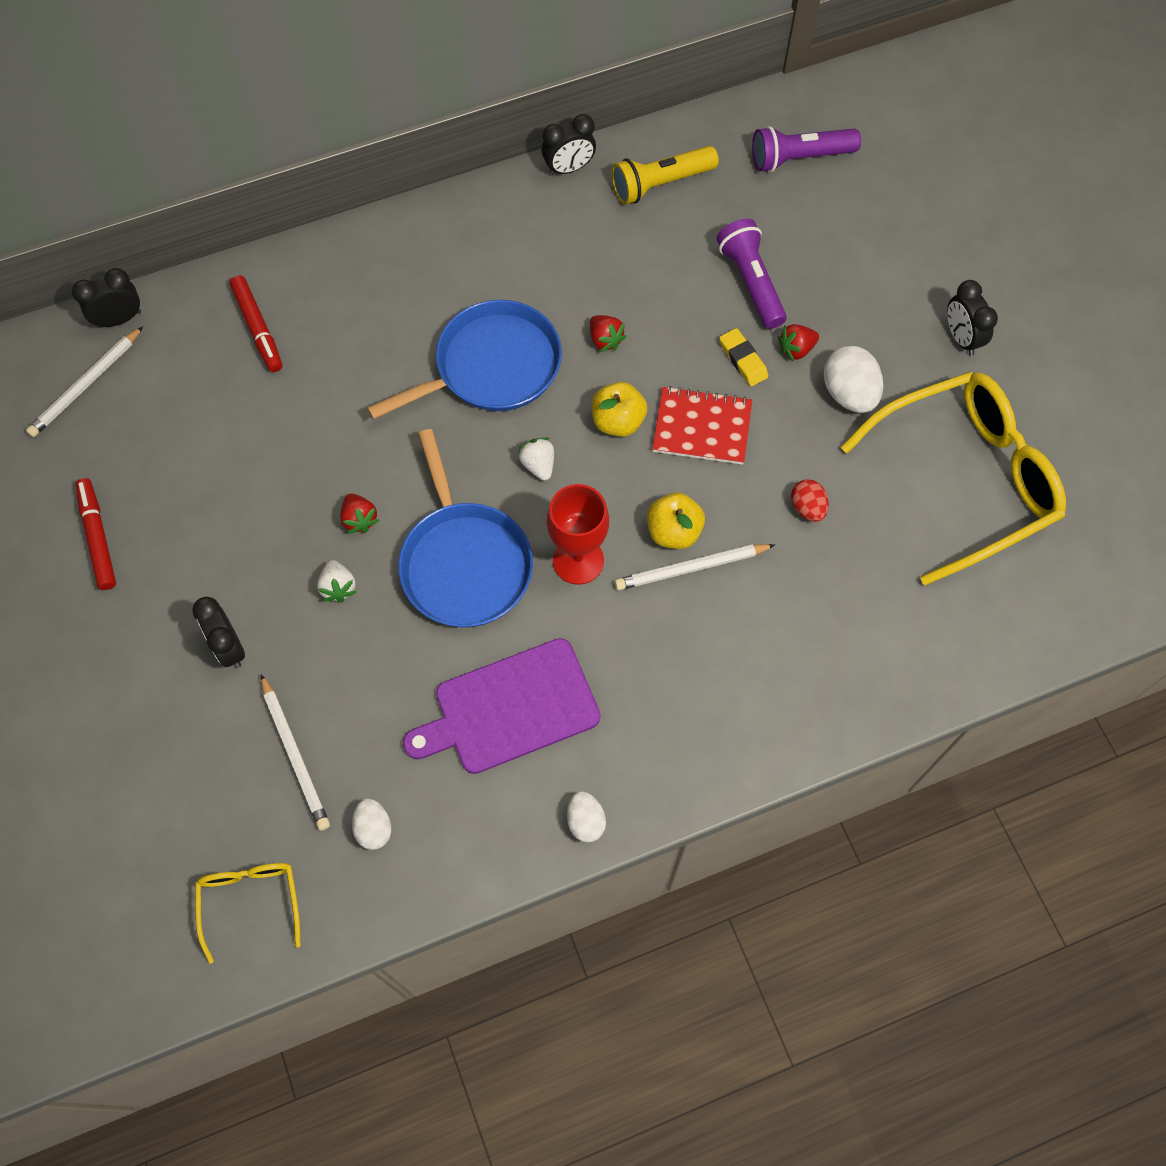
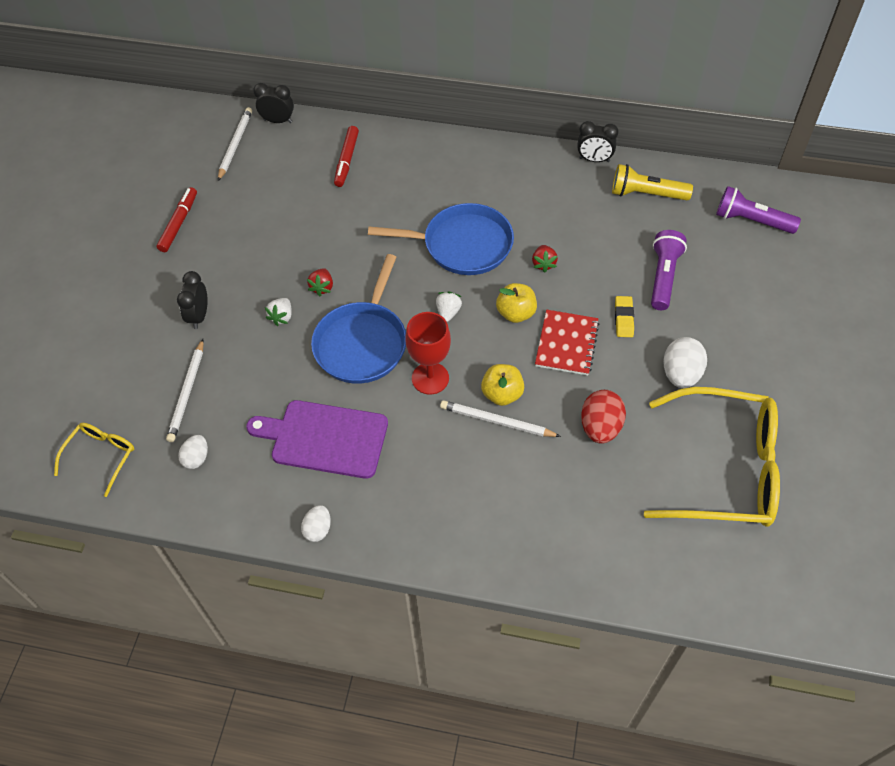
camera: 35 degrees right, 10 degrees down
white pencil [26,326,143,437] -> white pencil turned 120 degrees clockwise [218,107,252,181]
red notebook [652,386,752,465] -> red notebook turned 60 degrees clockwise [535,310,599,375]
red strawberry [778,324,819,362] -> none
red egg [791,479,829,522] -> red egg [581,390,626,444], size x1.64
black clock [947,280,998,356] -> none

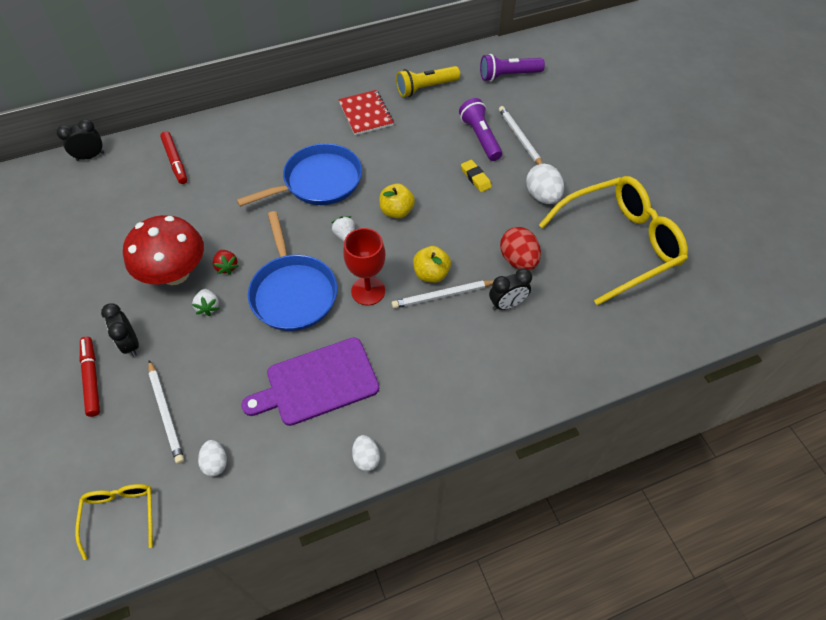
camera: 35 degrees left, 0 degrees up
red marker [157,187,197,252] -> red marker moved to [80,337,100,417]
white pencil [218,107,252,181] -> white pencil moved to [499,106,543,165]
red strawberry [532,245,558,273] -> none
red notebook [535,310,599,375] -> red notebook moved to [338,90,394,135]
black clock [577,121,619,162] -> black clock moved to [489,268,532,310]
none -> red mushroom [123,215,204,285]

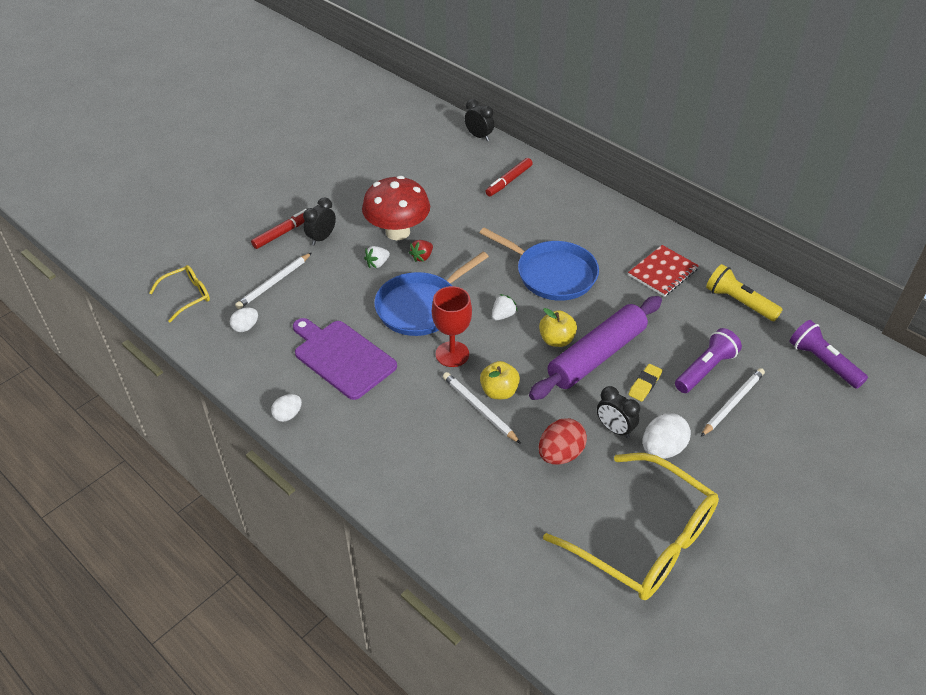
camera: 65 degrees right, 10 degrees down
black clock [489,268,532,310] -> black clock moved to [597,386,640,438]
none -> purple rolling pin [529,296,662,400]

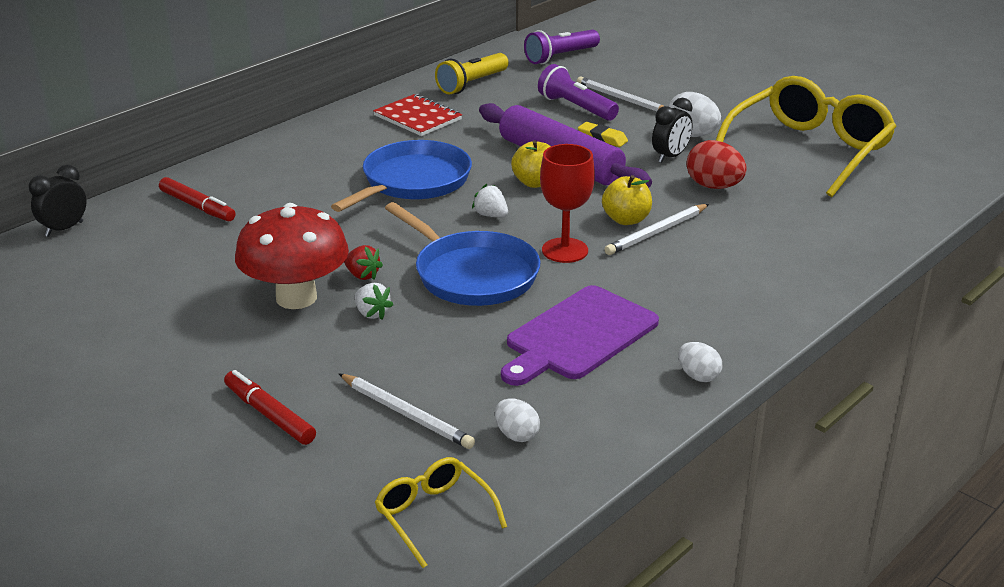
camera: 90 degrees left, 15 degrees down
black clock [303,197,336,245] -> none

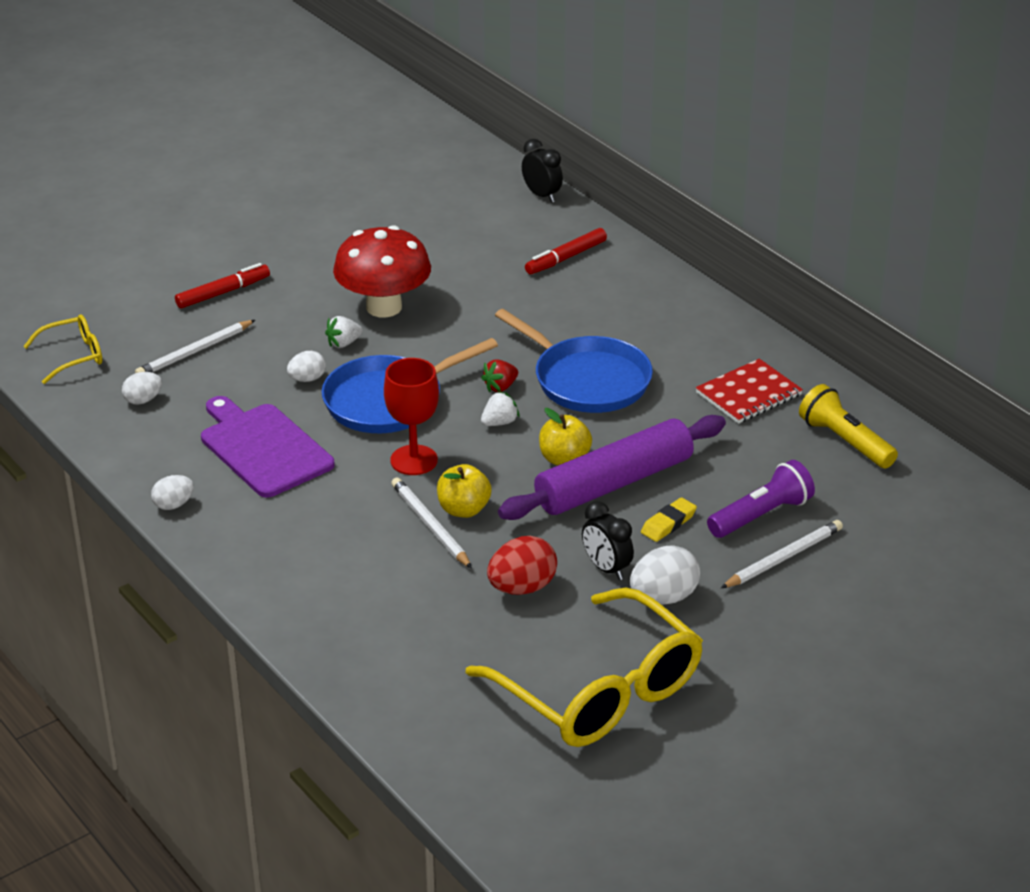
camera: 100 degrees right, 5 degrees up
red strawberry [344,245,383,280] -> red strawberry moved to [481,360,518,392]
purple flashlight [524,30,600,64] -> none
none -> white egg [287,351,326,382]

